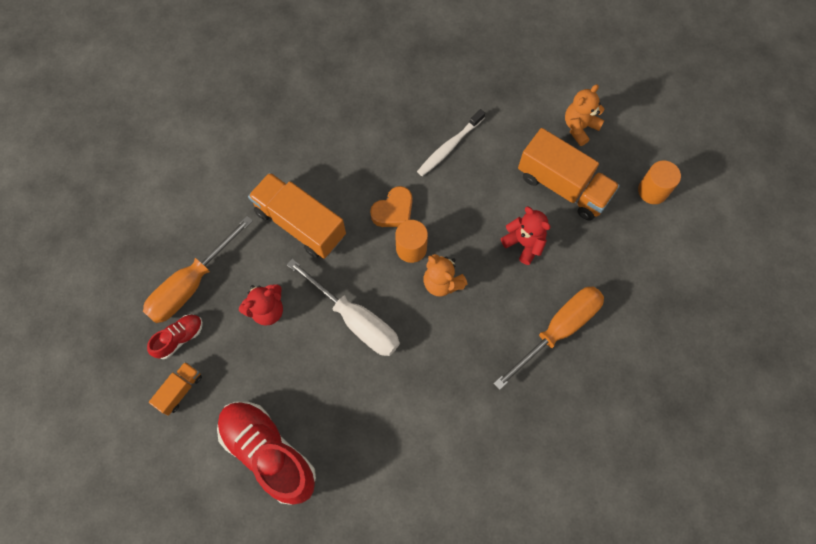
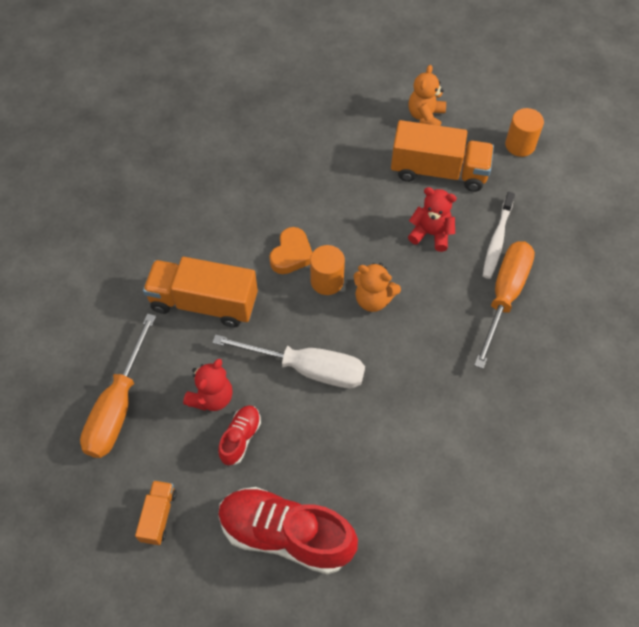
camera: 25 degrees left, 10 degrees down
red shoe [147,314,203,359] -> red shoe moved to [218,405,261,465]
white toothbrush [417,109,485,176] -> white toothbrush moved to [483,192,515,279]

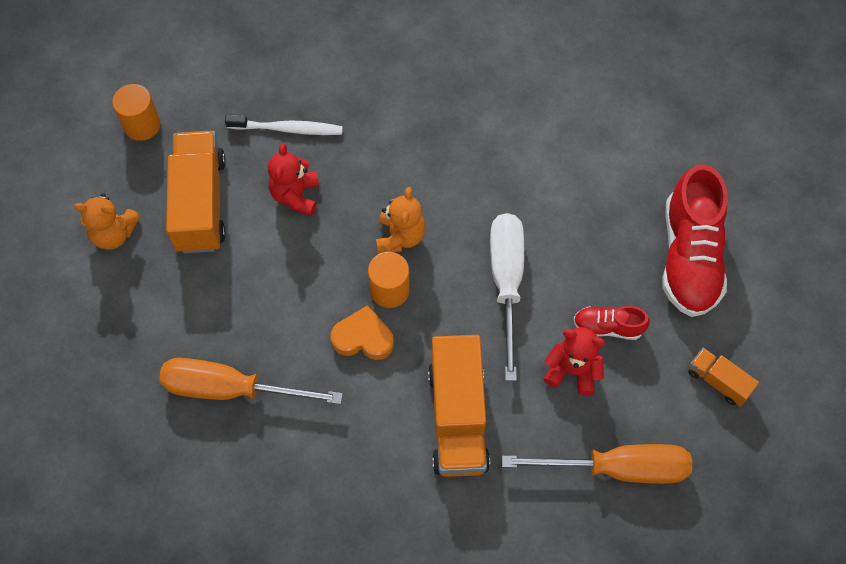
camera: 105 degrees left, 5 degrees up
orange truck [135,480,177,545] -> orange truck turned 45 degrees clockwise [688,348,759,406]
orange screwdriver [474,241,535,369] -> orange screwdriver moved to [159,358,343,404]

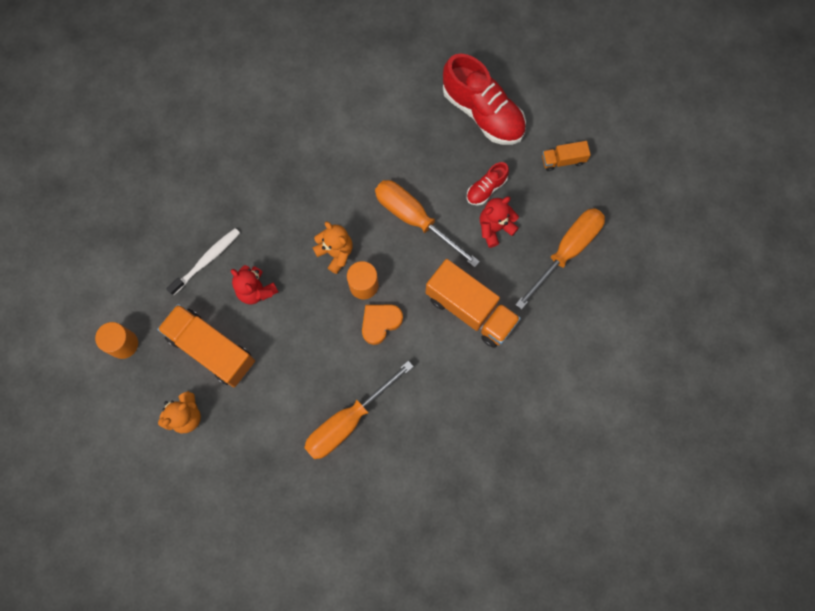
camera: 50 degrees left, 10 degrees up
white screwdriver [490,213,524,381] -> orange screwdriver [375,180,480,267]

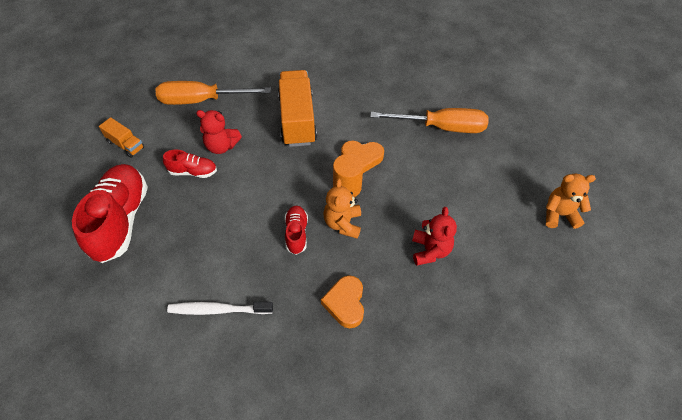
camera: 135 degrees left, 20 degrees down
orange cylinder [95,322,138,359] -> none
orange truck [157,304,255,387] -> none
white toothbrush [166,228,240,295] -> white toothbrush moved to [167,302,273,315]
orange screwdriver [375,180,480,267] -> none
none -> red shoe [285,206,308,255]
none -> orange heart [321,275,364,328]

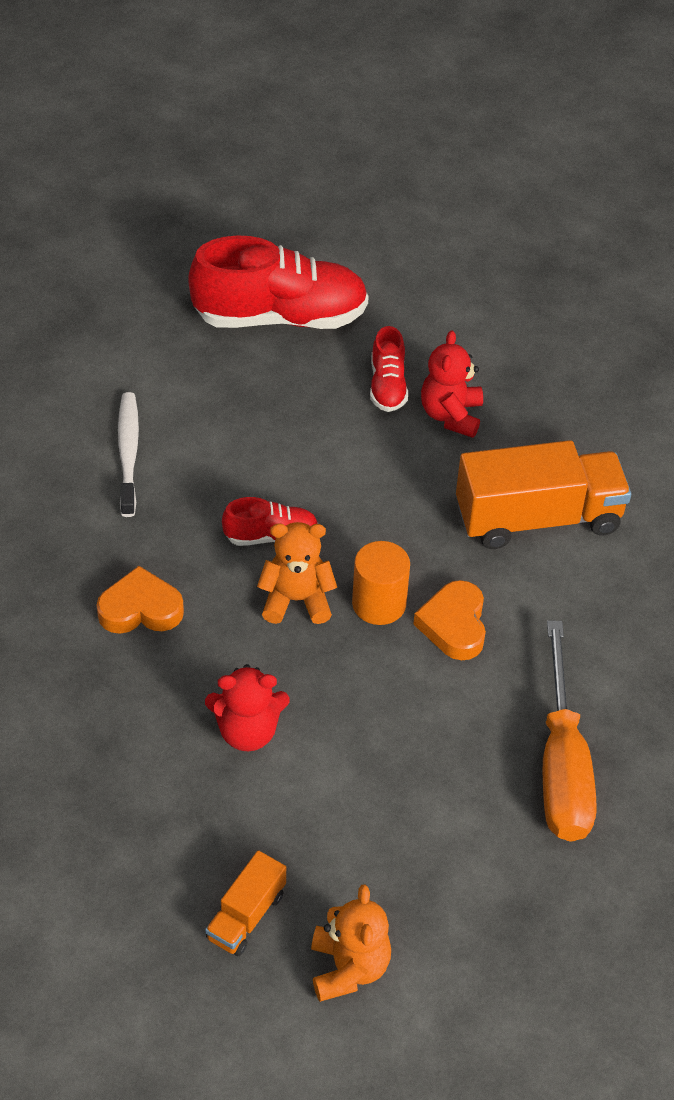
camera: 85 degrees right, 5 degrees down
orange truck [99,117,144,158] -> orange truck moved to [205,850,286,956]
orange screwdriver [156,81,271,105] -> none

